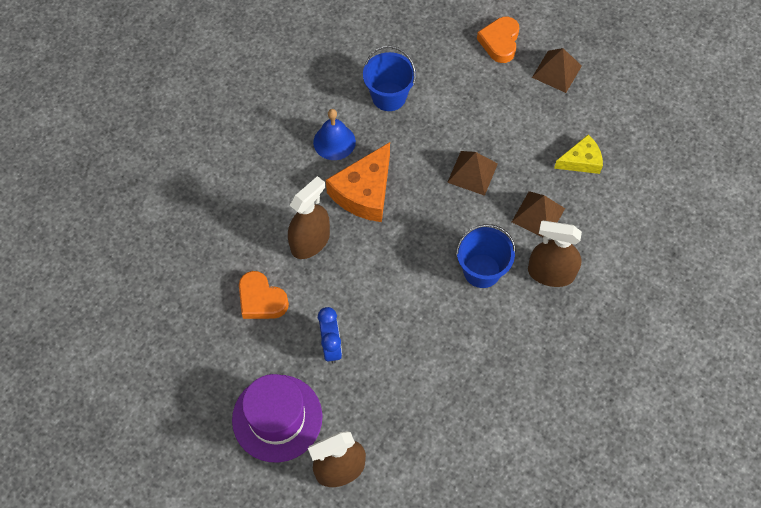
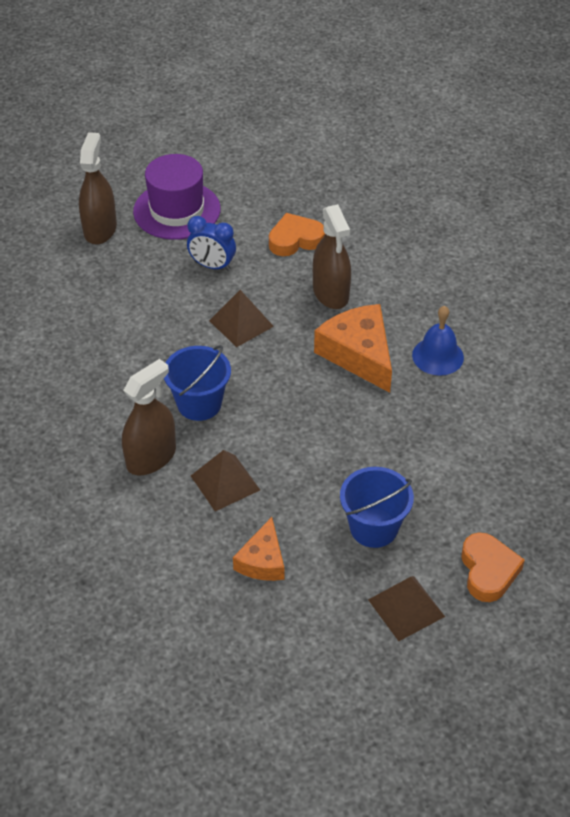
camera: 120 degrees right, 15 degrees down
blue bucket [363,46,416,111] -> blue bucket moved to [340,467,414,548]
brown pyramid [447,151,498,196] -> brown pyramid moved to [209,290,274,347]
orange heart [477,17,519,63] -> orange heart turned 45 degrees clockwise [461,532,525,602]
yellow cheese [554,134,603,174] -> orange cheese [233,517,284,581]

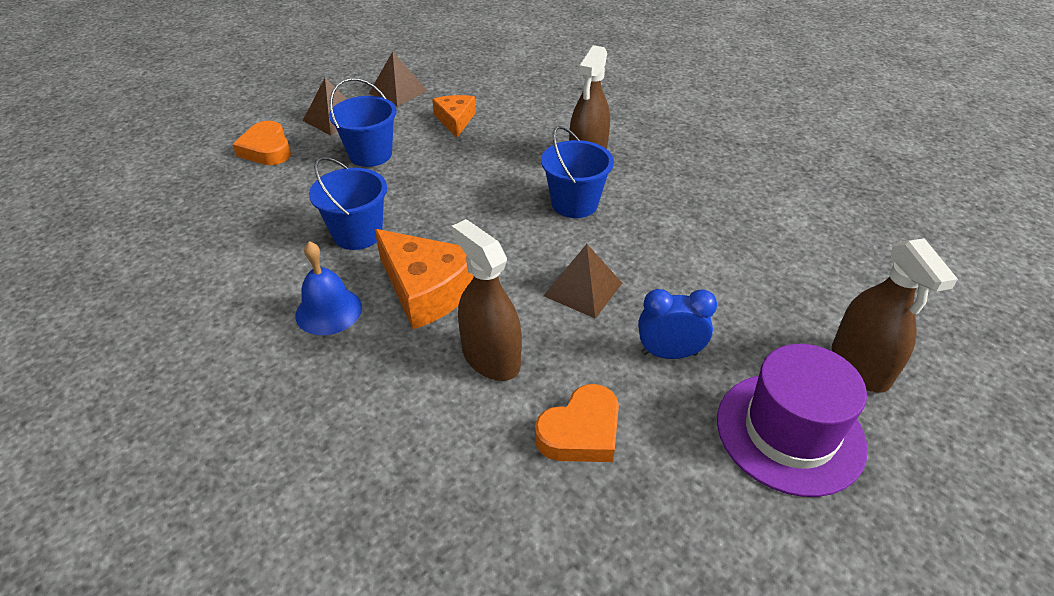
camera: 160 degrees right, 5 degrees down
brown pyramid [191,450,260,511] -> brown pyramid moved to [369,51,428,107]
none -> blue bucket [309,157,387,250]

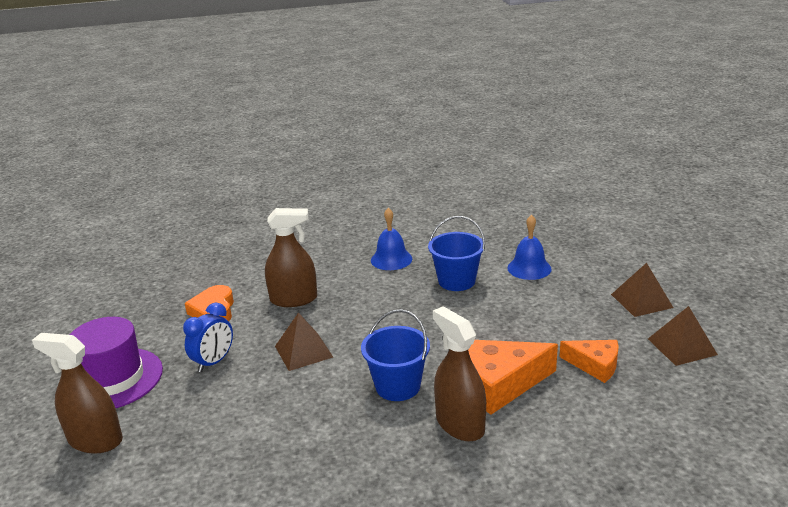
camera: 125 degrees right, 15 degrees down
orange heart [233,121,291,165] -> none
blue bucket [329,78,397,167] -> none
orange cheese [375,229,474,330] -> orange cheese moved to [468,340,558,415]
none -> blue bell [507,215,552,280]

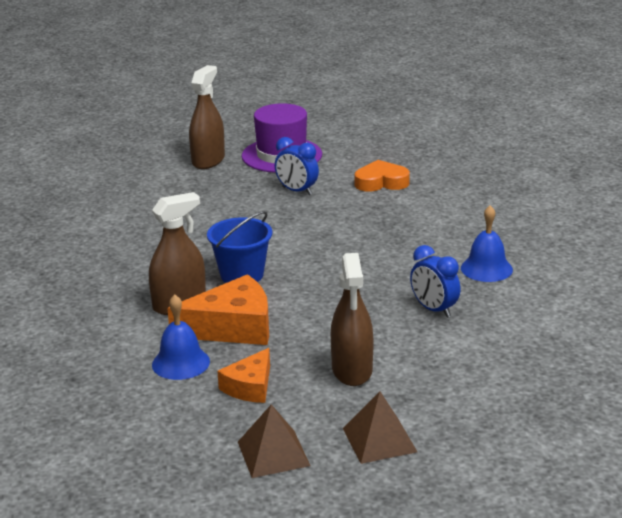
camera: 90 degrees right, 0 degrees up
brown spray bottle [265,208,317,307] -> brown spray bottle moved to [331,253,373,386]
brown pyramid [275,312,333,371] -> none
blue bucket [428,216,485,291] -> blue clock [410,245,461,318]
orange cheese [468,340,558,415] -> orange cheese turned 90 degrees clockwise [167,274,269,345]
blue bell [507,215,552,280] -> blue bell moved to [152,295,210,380]

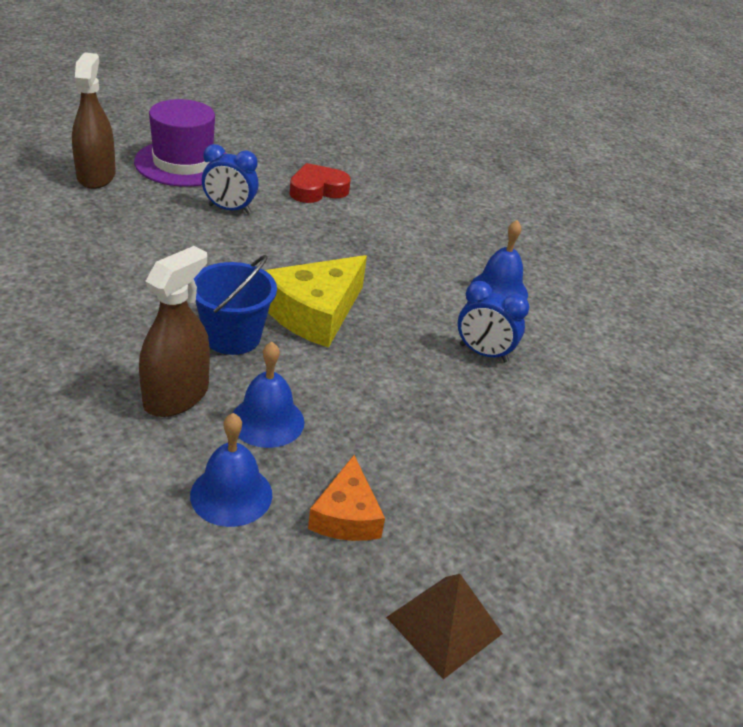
camera: 30 degrees left, 10 degrees up
orange cheese [167,274,269,345] -> blue bell [233,342,305,448]
brown spray bottle [331,253,373,386] -> none
brown pyramid [343,391,417,464] -> none
orange heart [355,160,410,192] -> red heart [290,163,351,203]
none -> yellow cheese [265,255,367,348]

